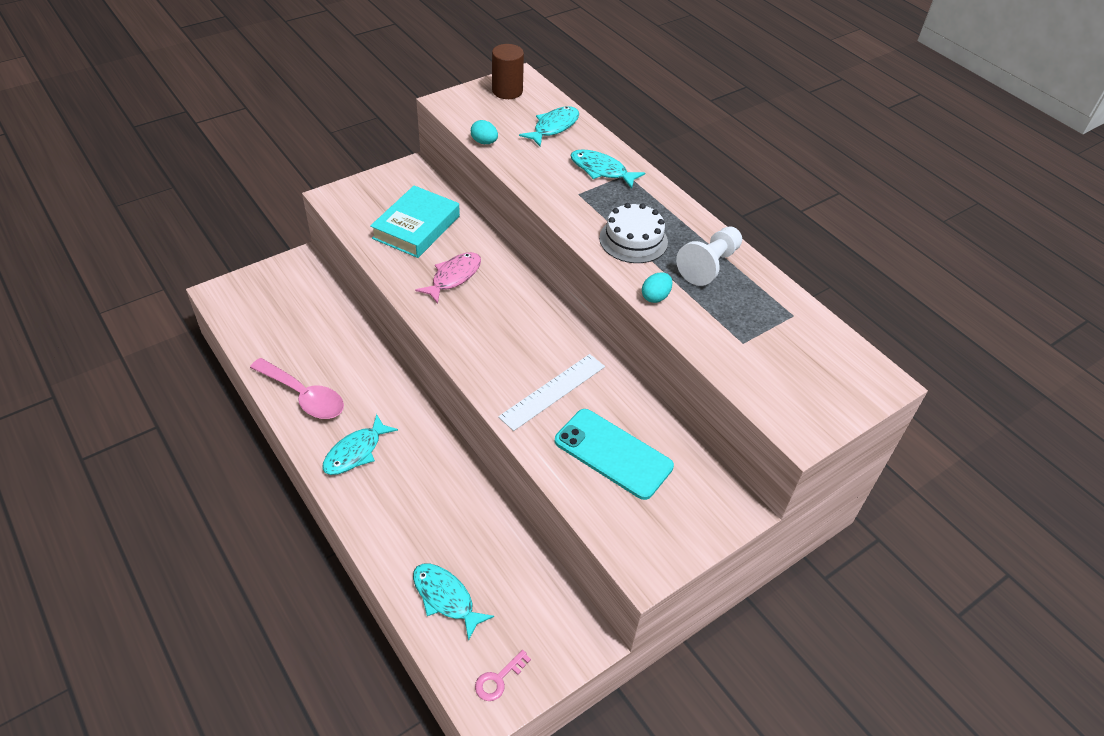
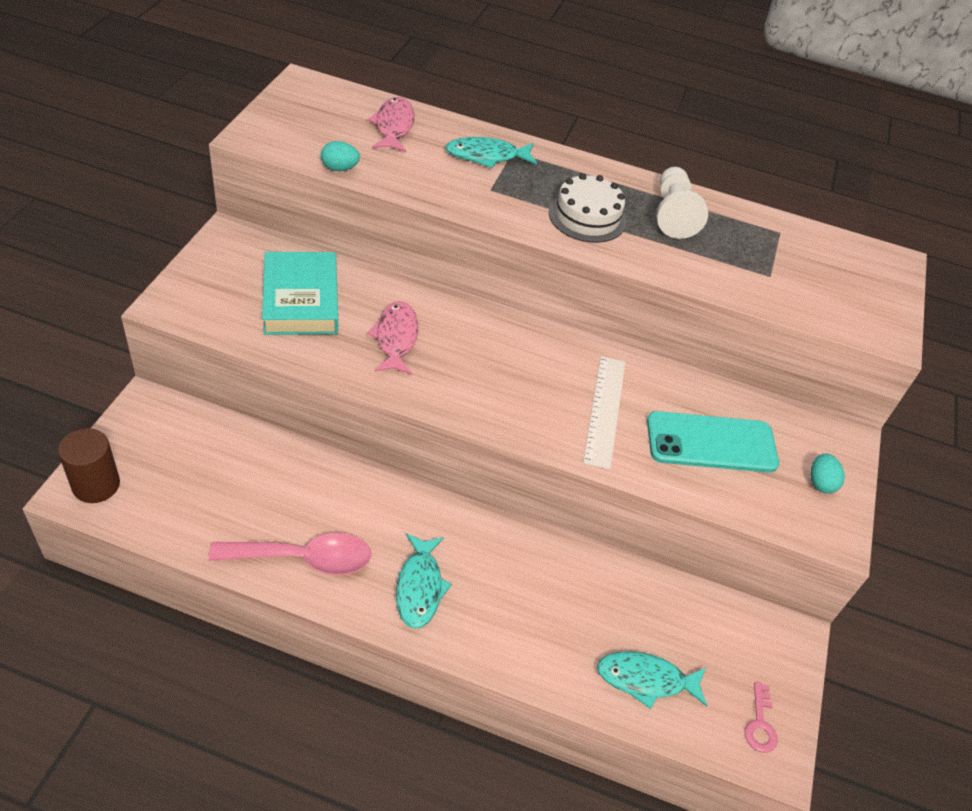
camera: 40 degrees left, 0 degrees up
brown cylinder [492,44,524,99] -> brown cylinder moved to [58,428,120,503]
turquoise fish [519,106,579,146] -> pink fish [368,97,415,152]
turquoise egg [642,272,672,303] -> turquoise egg moved to [810,453,845,494]

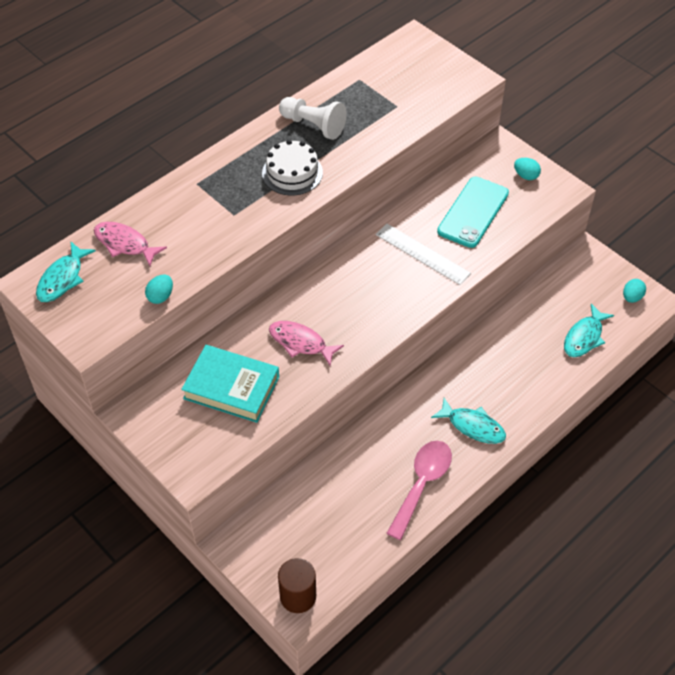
camera: 55 degrees left, 5 degrees up
turquoise fish [445,137,537,168] -> turquoise fish moved to [36,242,96,302]
pink key [745,682,778,753] -> turquoise egg [623,279,646,303]

